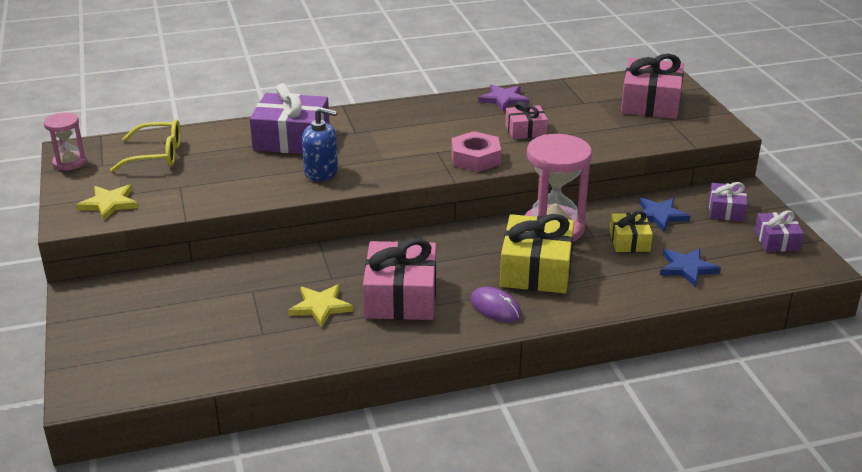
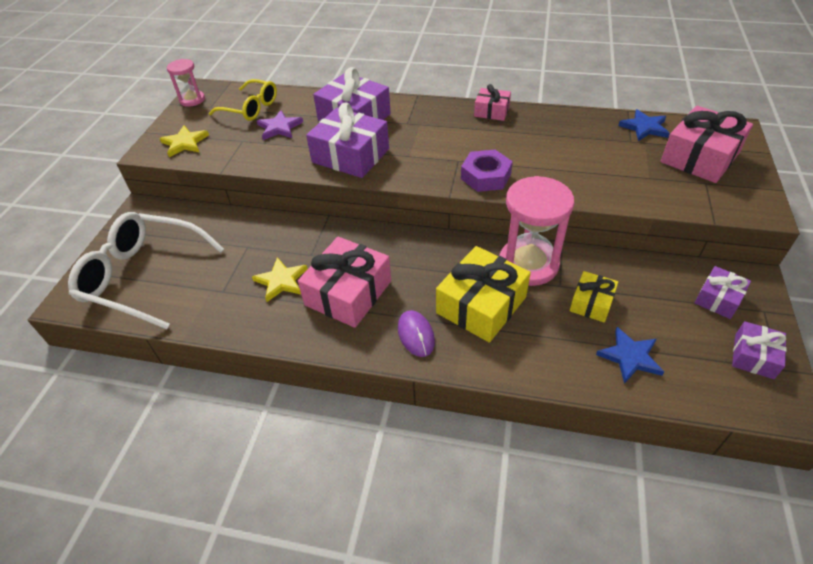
camera: 30 degrees right, 15 degrees up
blue soap dispenser [302,107,338,181] -> purple gift [306,102,389,178]
pink nut [451,131,501,172] -> purple nut [461,150,513,192]
purple star [478,84,529,112] -> purple star moved to [257,110,303,140]
pink gift [505,101,548,139] -> pink gift moved to [474,84,511,121]
blue star [639,198,690,232] -> blue star moved to [618,109,670,141]
none -> white glasses [68,212,224,329]

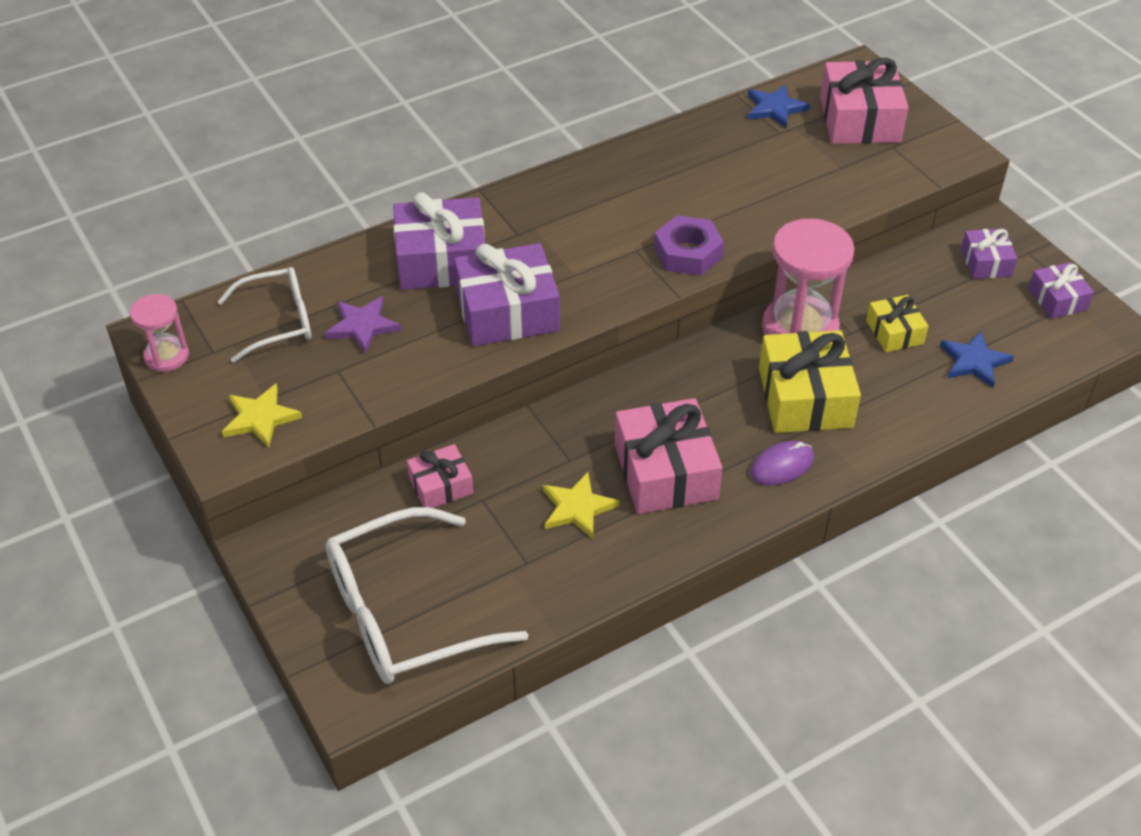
camera: 45 degrees left, 0 degrees up
yellow glasses [209,79,277,121] -> white glasses [217,267,311,363]
purple mouse [398,310,435,357] -> purple mouse turned 60 degrees counterclockwise [750,441,814,486]
pink gift [474,84,511,121] -> pink gift moved to [407,444,473,508]

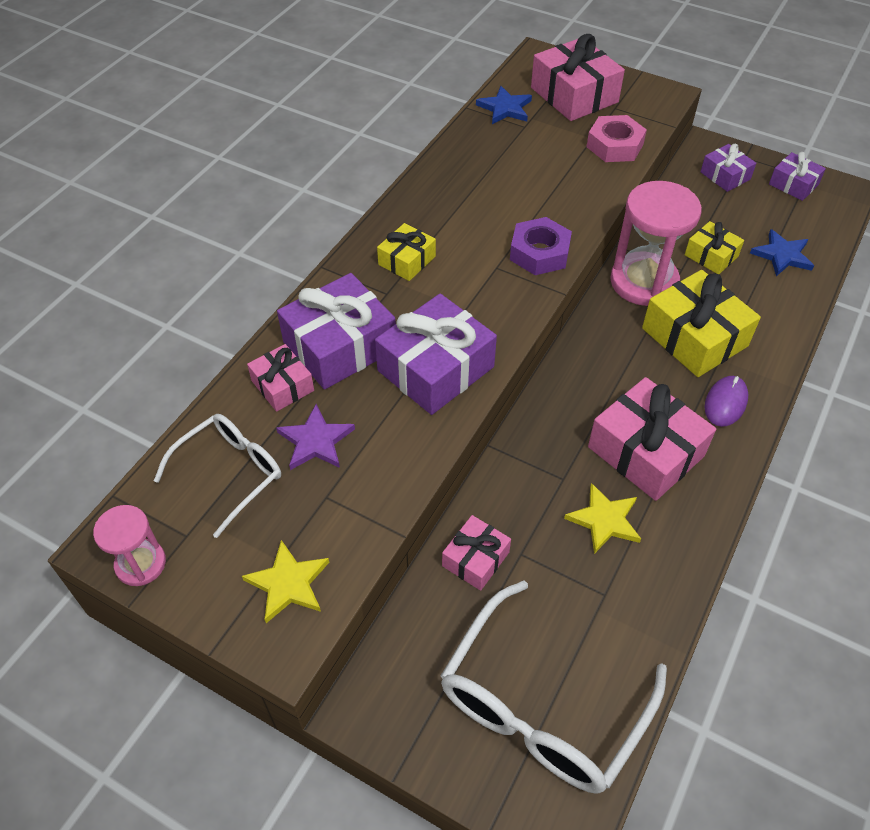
camera: 30 degrees left, 5 degrees up
none -> pink gift [247,344,314,412]
none -> yellow gift [377,223,436,281]
none -> pink nut [587,115,647,162]

